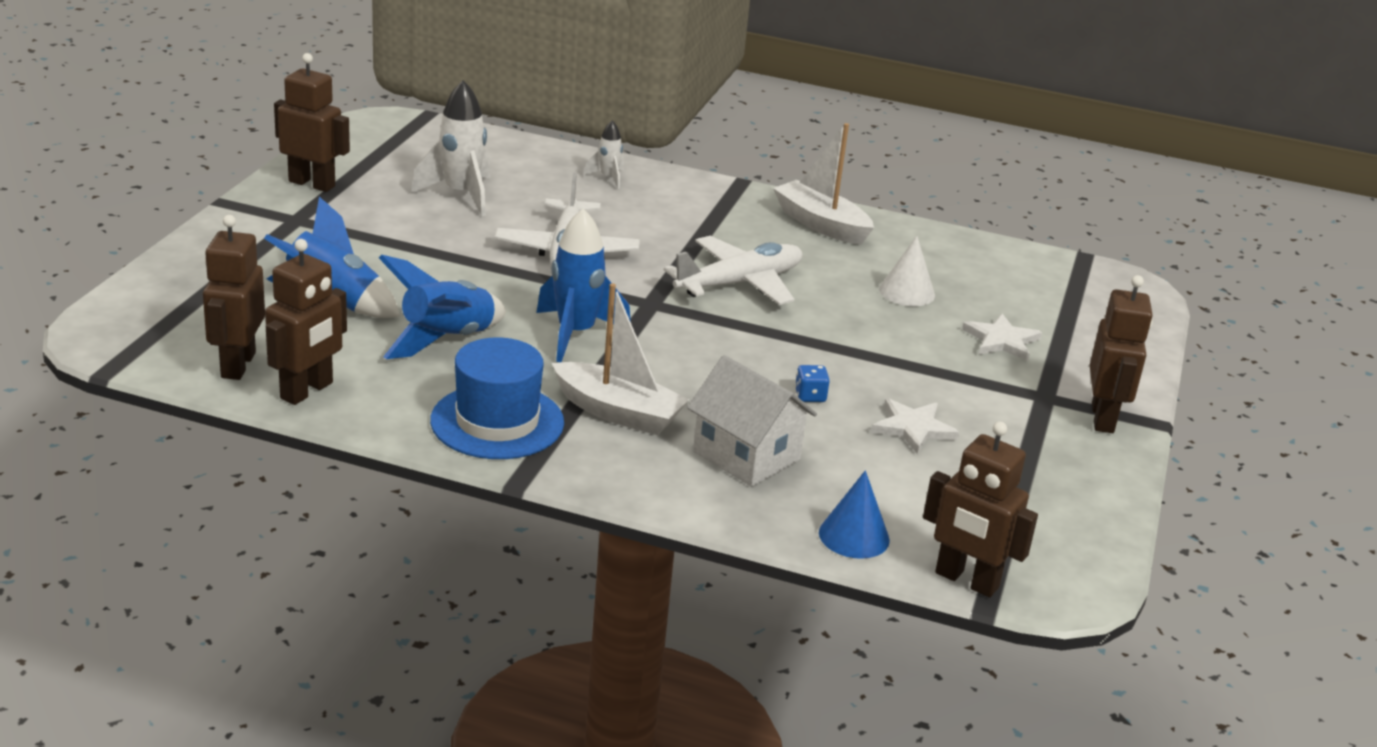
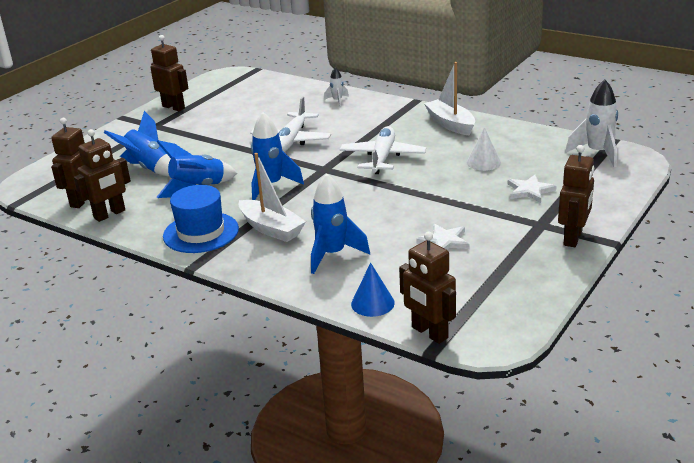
camera: 20 degrees right, 0 degrees up
white rocket [411,80,491,216] -> white rocket moved to [565,80,618,167]
white plane [664,236,802,305] -> white plane turned 60 degrees counterclockwise [340,126,426,174]
white house [687,355,817,487] -> blue rocket [311,173,370,274]
blue dice [795,365,830,402] -> none

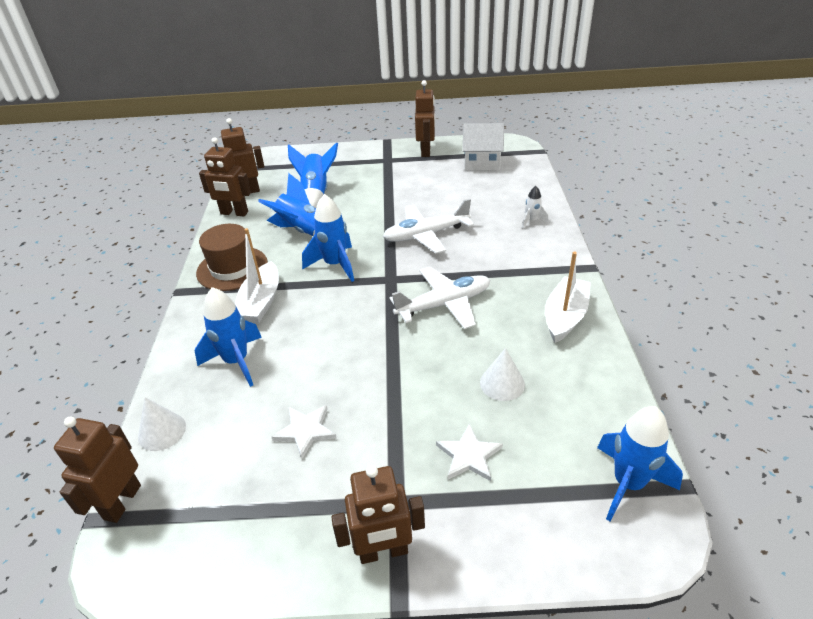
camera: 55 degrees right, 10 degrees up
blue hat [163,185,239,253] -> brown hat [196,224,268,291]
blue cone [351,263,395,317] -> white cone [138,397,186,451]
white rocket [565,80,618,167] -> blue rocket [597,406,683,521]
none -> white house [463,123,504,171]

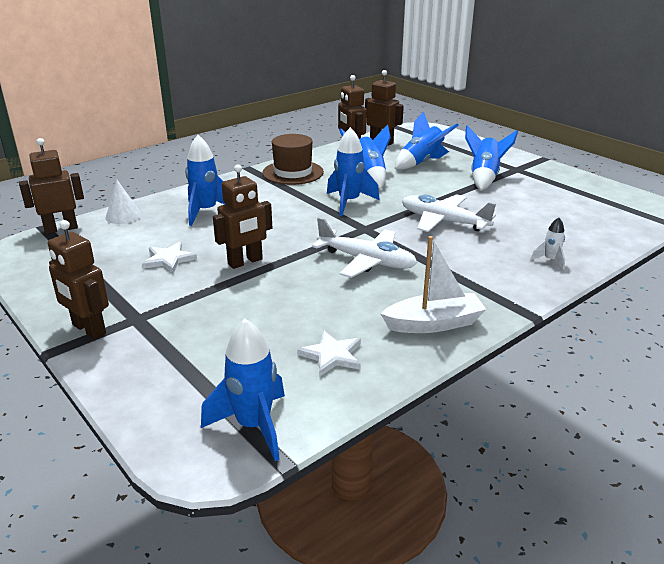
camera: 50 degrees right, 10 degrees down
white boat [235,228,279,323] -> none
brown robot [415,80,435,157] -> brown robot moved to [213,165,272,269]
white star [436,424,503,481] -> white star moved to [297,330,361,377]
white house [463,123,504,171] -> none
white cone [480,348,525,401] -> none
none -> blue rocket [465,125,518,190]

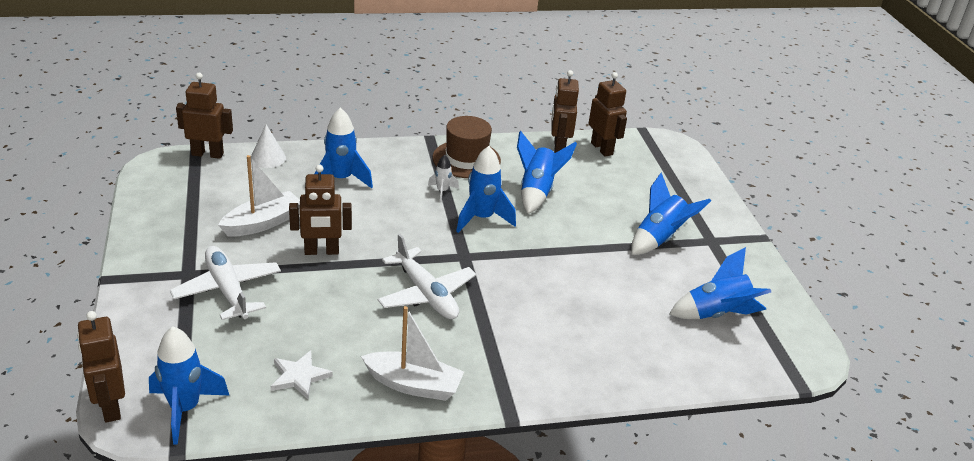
camera: 25 degrees right, 5 degrees up
brown robot [48,220,109,339] -> brown robot moved to [77,311,125,423]
white star [142,242,197,273] -> white boat [218,155,300,237]
blue rocket [395,112,459,170] -> blue rocket moved to [669,247,771,319]
white plane [402,194,496,232] -> white plane moved to [170,246,281,320]
white rocket [530,217,565,270] -> white rocket moved to [428,155,459,202]

